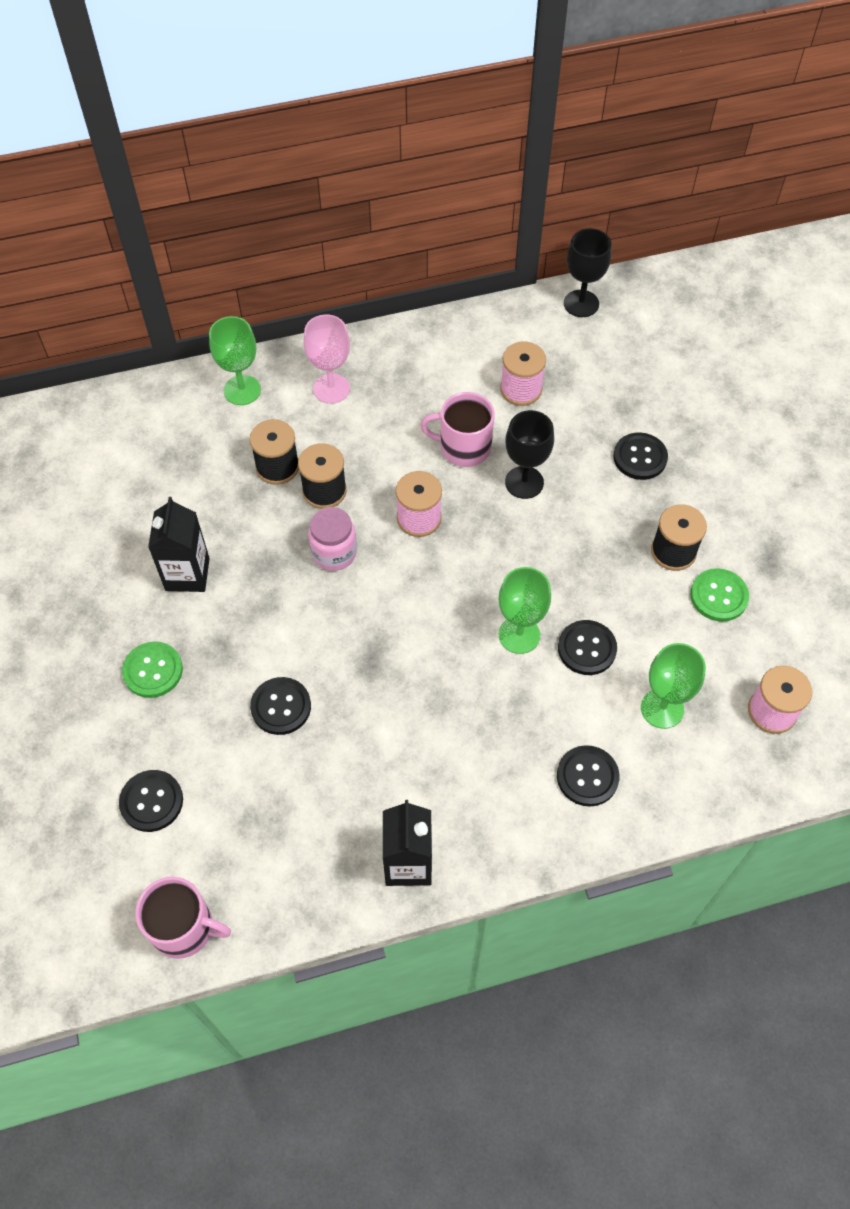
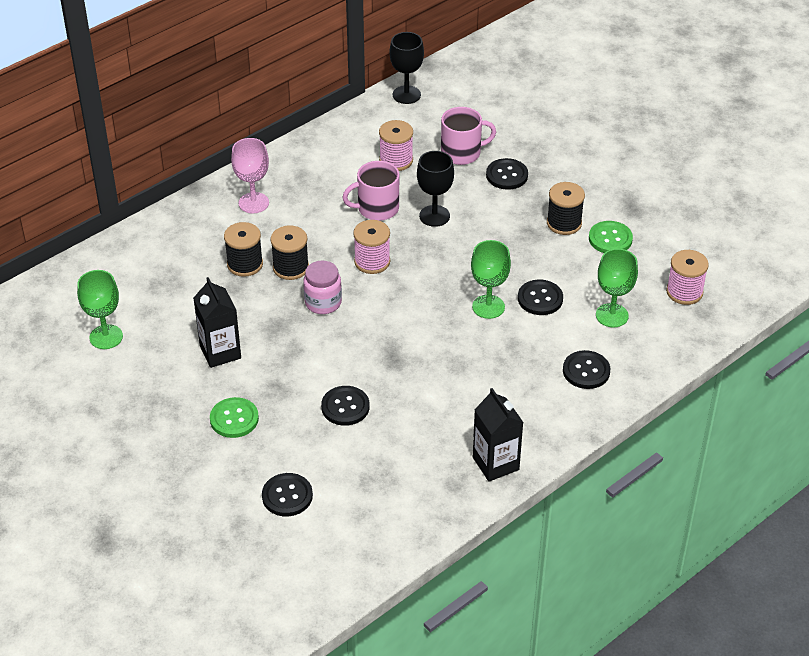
camera: 25 degrees left, 15 degrees down
pink mug [135,877,231,959] -> pink mug moved to [441,107,496,165]
green goblet [209,316,261,405] -> green goblet moved to [77,270,123,349]

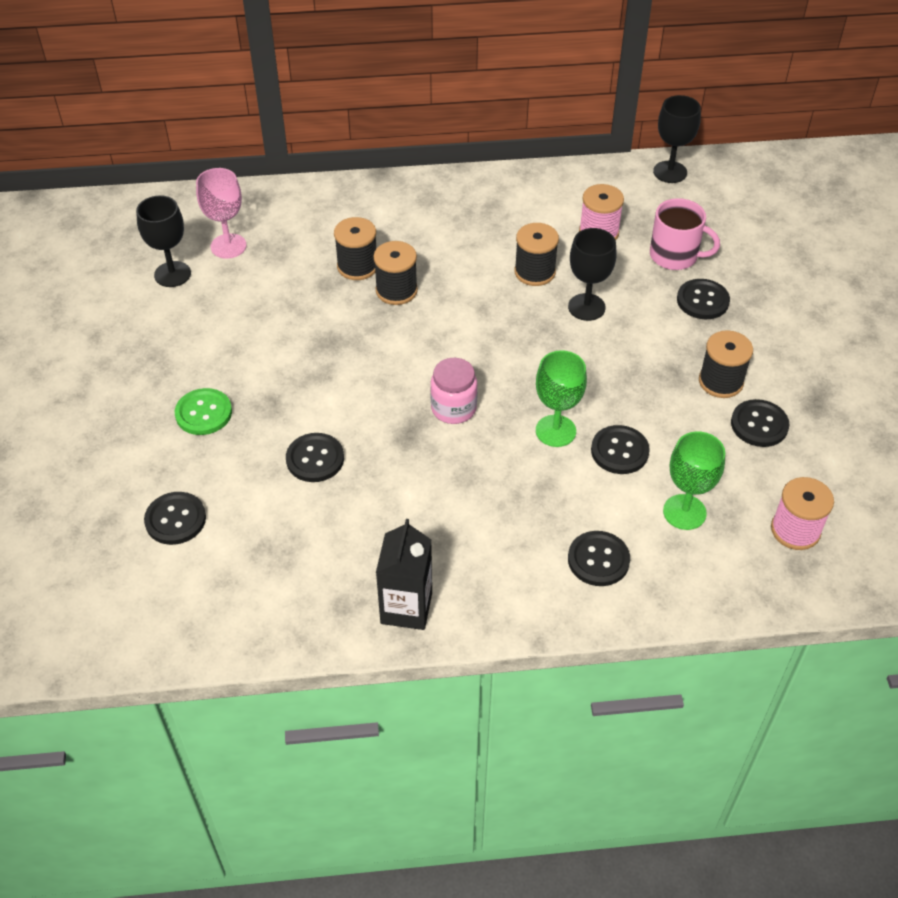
camera: 35 degrees right, 5 degrees up
green goblet [77,270,123,349] -> black goblet [136,195,191,287]
black carton [194,277,241,368] -> none
pink goblet [231,138,269,213] -> pink goblet moved to [196,168,247,259]
pink jar [303,260,342,314] -> pink jar moved to [430,358,478,424]
pink mug [342,161,399,221] -> black spool [514,223,559,286]
pink spool [353,220,390,274] -> none
green button [589,221,633,253] -> black button [731,399,789,447]

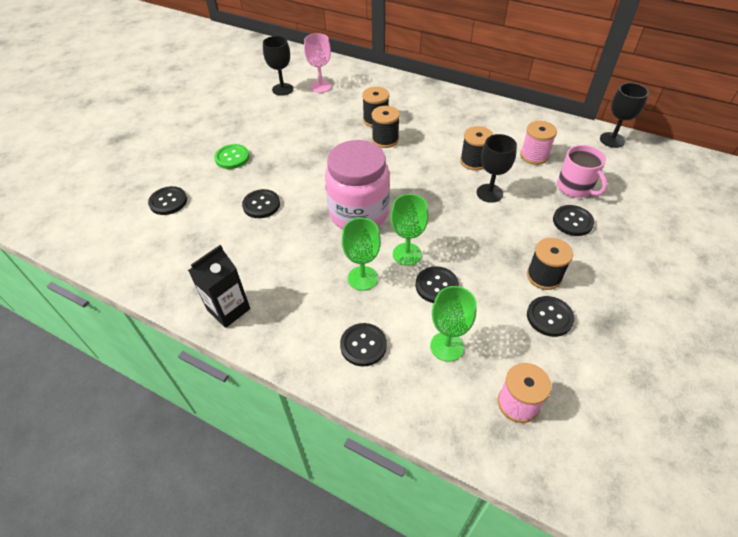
camera: 35 degrees right, 0 degrees up
pink jar [430,358,478,424] -> pink jar [325,140,390,229], size x1.93
none -> green goblet [342,218,381,291]

